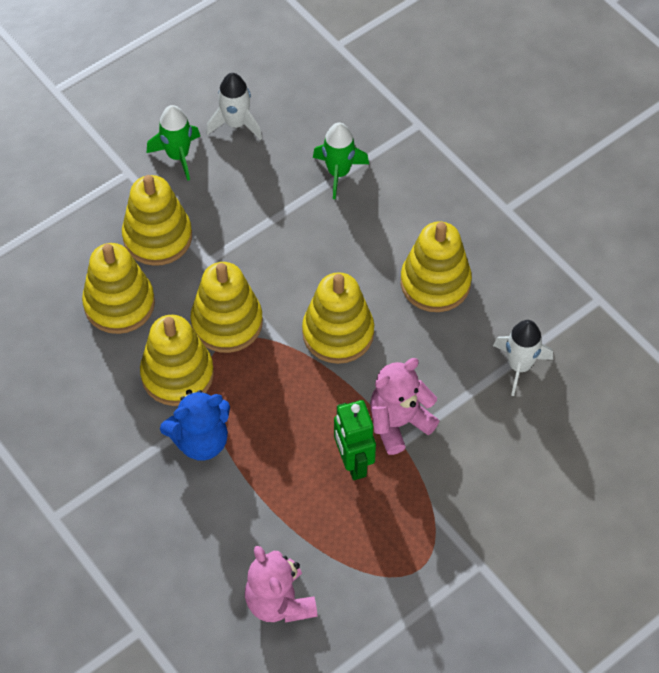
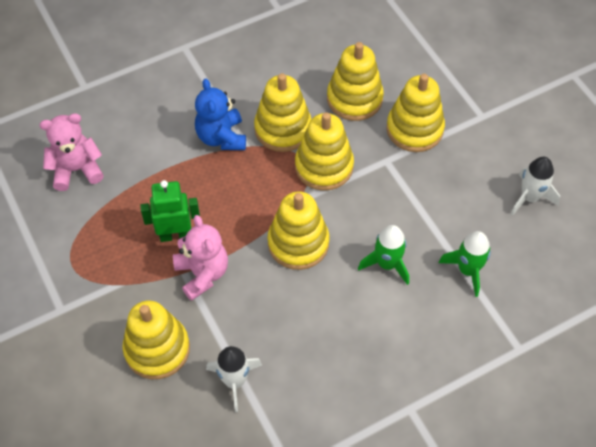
camera: 100 degrees right, 0 degrees up
green rocket [147,105,200,181] -> green rocket moved to [358,225,409,285]
yellow stacking toy [400,222,472,312] -> yellow stacking toy moved to [122,300,190,379]

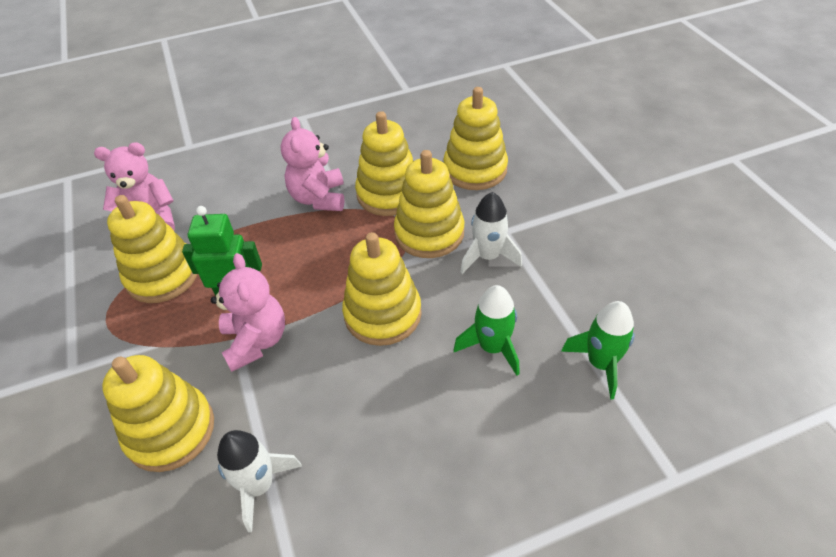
camera: 10 degrees right, 10 degrees down
blue teddy bear [195,79,246,150] -> pink teddy bear [281,117,345,211]
yellow stacking toy [386,74,445,152] -> yellow stacking toy moved to [107,195,197,303]
white rocket [511,157,560,216] -> white rocket moved to [460,192,522,274]

